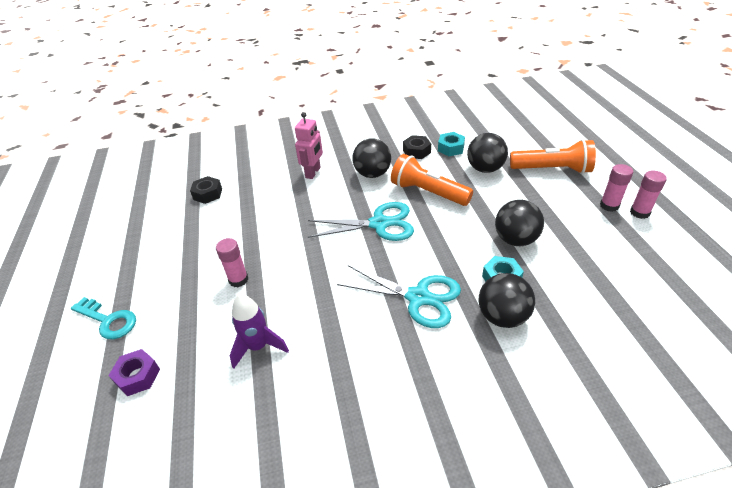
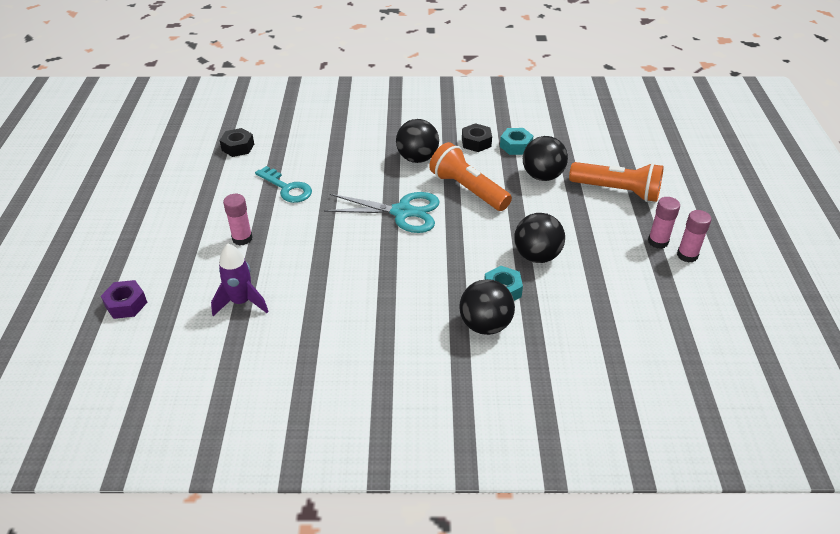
camera: 10 degrees right, 0 degrees up
turquoise key [71,297,136,339] -> turquoise key moved to [255,166,312,203]
pink robot [295,112,323,179] -> none
turquoise scissors [337,265,461,328] -> none

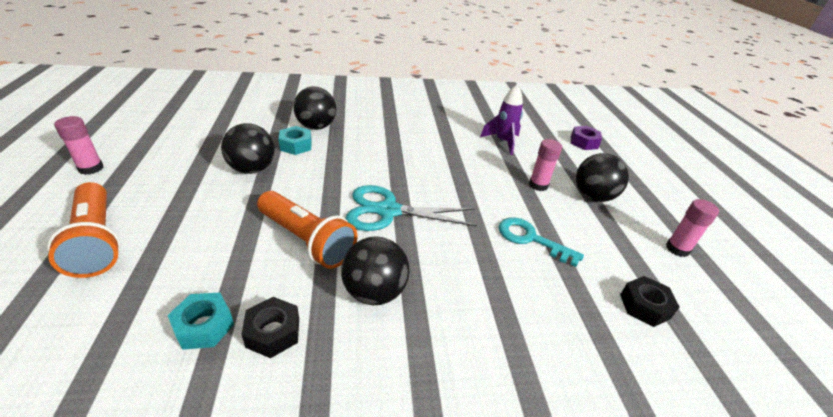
camera: 170 degrees right, 5 degrees down
black ball [523,136,568,181] -> black ball moved to [576,153,629,202]
orange flashlight [569,162,664,202] -> orange flashlight turned 135 degrees counterclockwise [47,182,121,278]
pink glue stick [648,197,680,249] -> pink glue stick moved to [666,199,719,257]

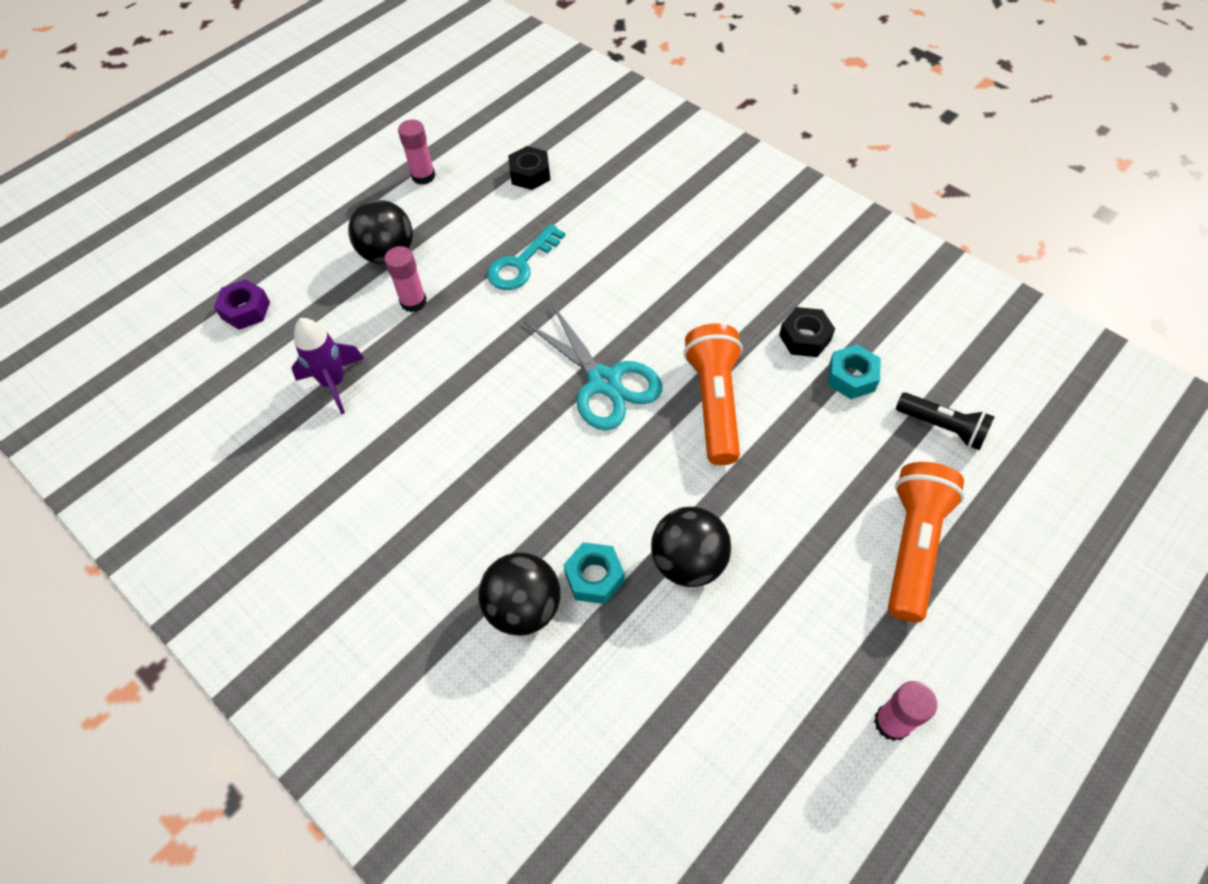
camera: 125 degrees left, 20 degrees up
black ball [341,236,409,305] -> none
turquoise key [499,217,584,267] -> turquoise key turned 45 degrees clockwise [487,224,565,290]
none -> black flashlight [896,392,994,450]

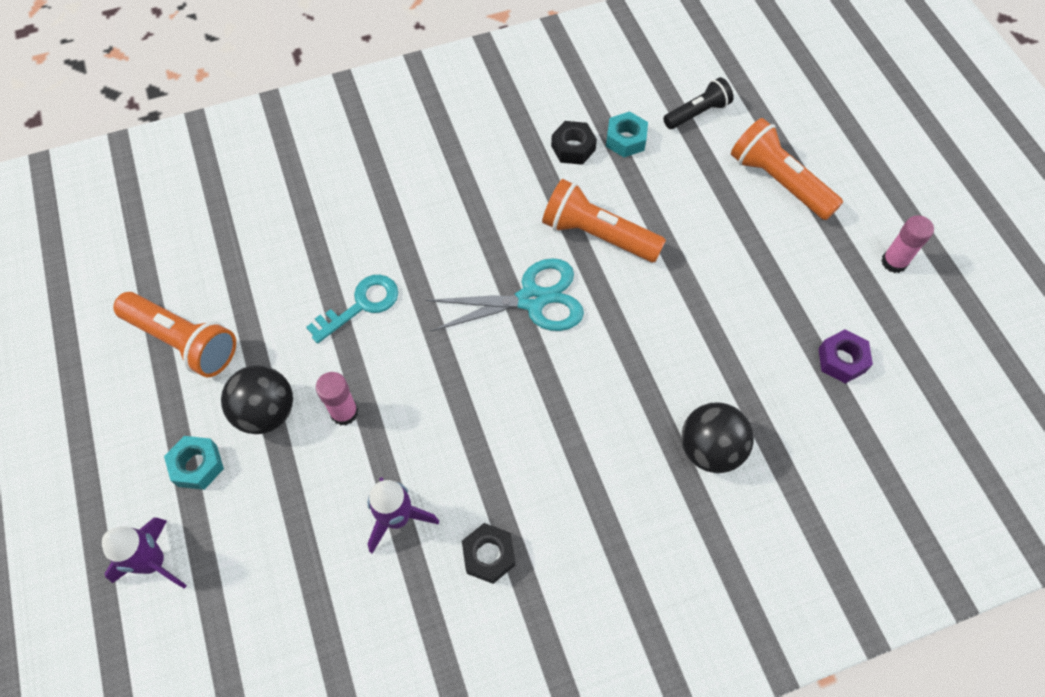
camera: 65 degrees left, 5 degrees up
purple nut [214,279,270,330] -> purple nut moved to [818,329,873,384]
pink glue stick [398,120,435,185] -> orange flashlight [113,292,236,377]
turquoise key [487,224,565,290] -> turquoise key turned 105 degrees counterclockwise [306,275,398,344]
black nut [508,146,550,190] -> black nut moved to [462,523,515,584]
turquoise nut [563,542,625,604] -> turquoise nut moved to [164,436,224,490]
black ball [651,507,732,587] -> none
none -> purple rocket [102,517,187,588]

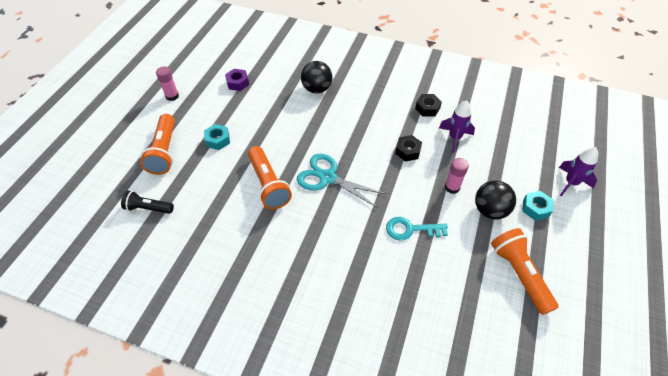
camera: 140 degrees left, 10 degrees down
black nut [551,121,597,165] -> black nut moved to [395,135,422,161]
turquoise nut [606,111,648,157] -> turquoise nut moved to [204,124,230,150]

